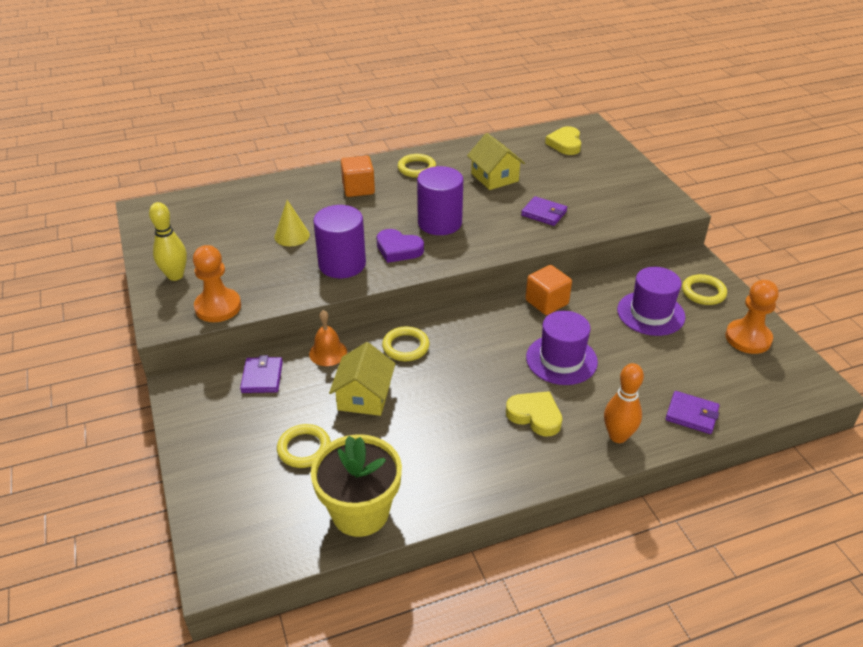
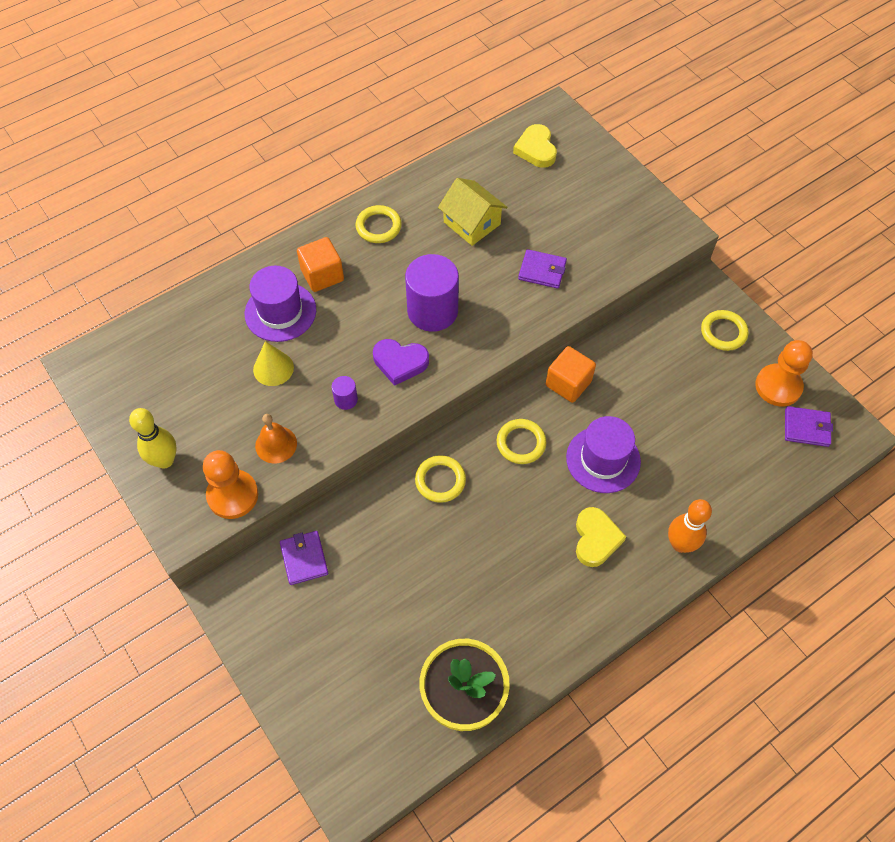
camera: 15 degrees left, 20 degrees up
yellow ring [277,424,331,468] -> yellow ring moved to [497,419,546,464]
orange bell [309,310,347,366] -> orange bell moved to [255,414,297,463]
purple cylinder [313,205,366,278] -> purple cylinder [331,376,358,410], size x0.44
yellow house [329,342,396,416] -> none
yellow heart [506,391,562,436] -> yellow heart turned 75 degrees clockwise [576,507,626,567]
purple hat [617,267,685,336] -> purple hat moved to [245,266,316,342]
purple wallet [665,391,720,434] -> purple wallet moved to [785,406,833,447]

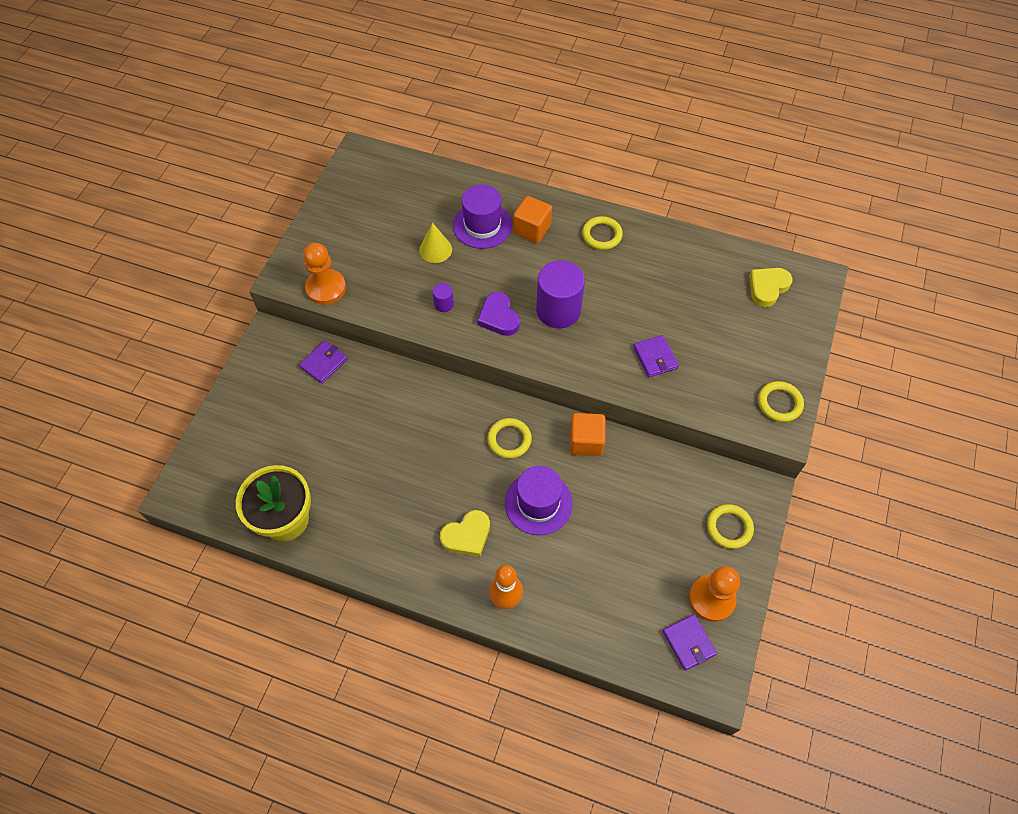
camera: 55 degrees right, 0 degrees up
yellow bowling pin [129,408,177,468] -> none
orange bell [255,414,297,463] -> none
yellow ring [415,455,466,503] -> yellow ring moved to [758,381,804,422]
yellow house [438,178,507,246] -> none

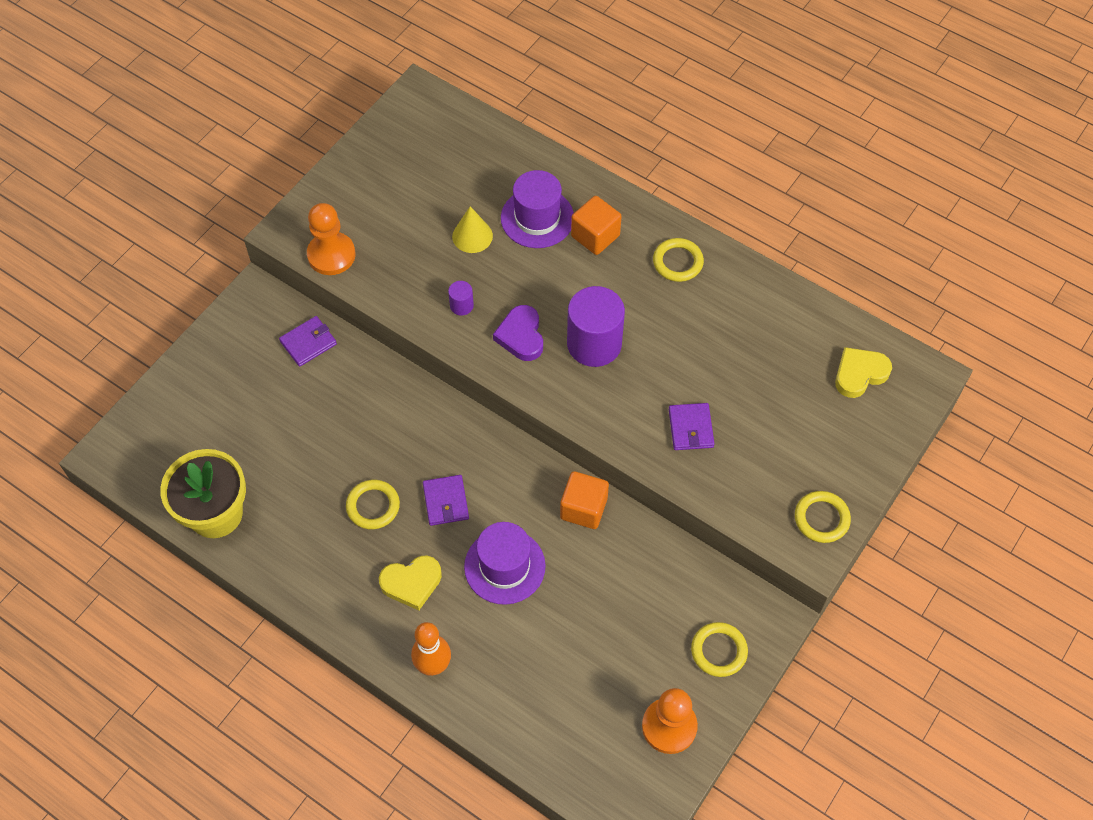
camera: 15 degrees right, 0 degrees up
yellow ring [487,418,532,459] -> yellow ring moved to [346,480,400,529]
purple wallet [663,614,717,671] -> purple wallet moved to [423,475,469,526]

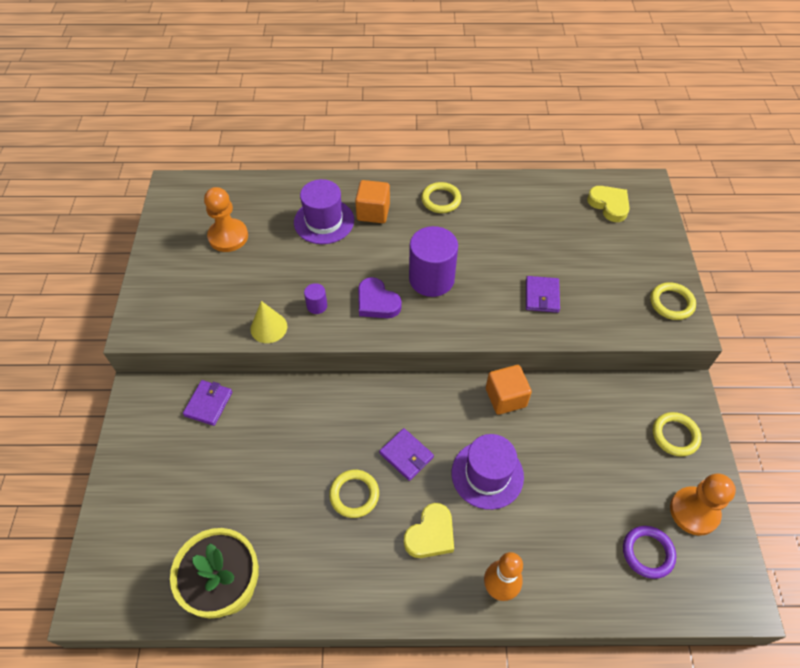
camera: 35 degrees left, 5 degrees down
orange pawn [307,203,355,275] -> orange pawn moved to [204,187,248,252]
yellow cone [452,206,493,253] -> yellow cone moved to [250,301,287,343]
purple wallet [669,403,715,450] -> purple wallet turned 45 degrees clockwise [526,276,560,313]
yellow heart [835,347,892,398] -> yellow heart turned 120 degrees clockwise [587,186,630,222]
none -> purple ring [623,526,676,579]

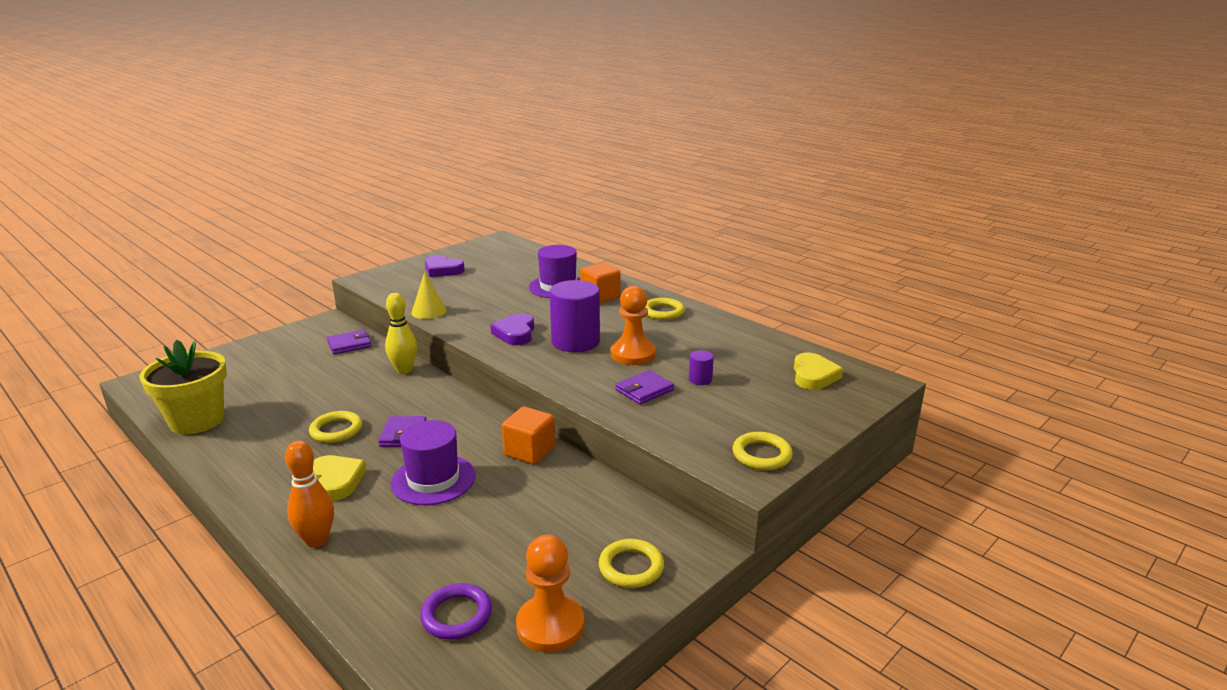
camera: 45 degrees right, 30 degrees down
orange pawn [204,187,248,252] -> orange pawn moved to [611,286,656,365]
purple cylinder [304,283,327,314] -> purple cylinder moved to [689,350,714,385]
yellow heart [404,503,454,558] -> yellow heart turned 120 degrees counterclockwise [313,455,367,501]
none -> yellow bowling pin [385,293,417,374]
none -> purple heart [425,255,465,277]

